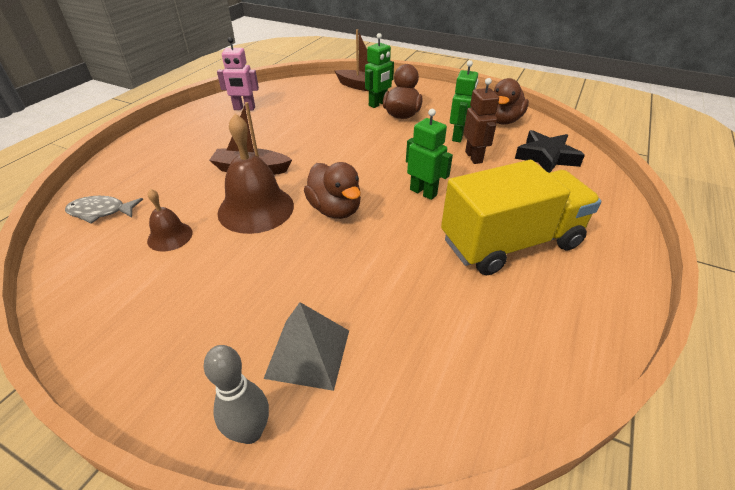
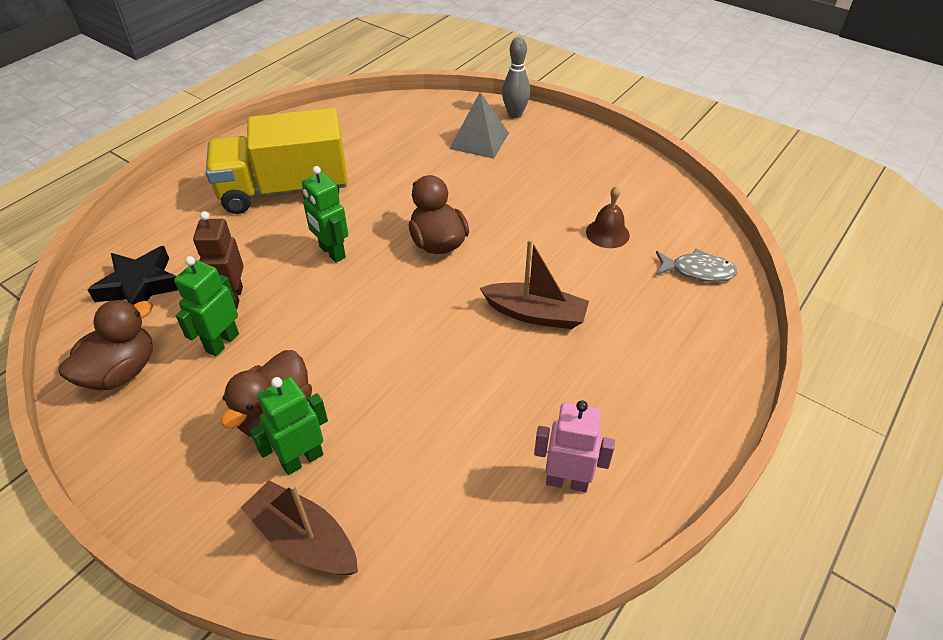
camera: 170 degrees left, 5 degrees up
brown bell [217,114,294,234] -> none

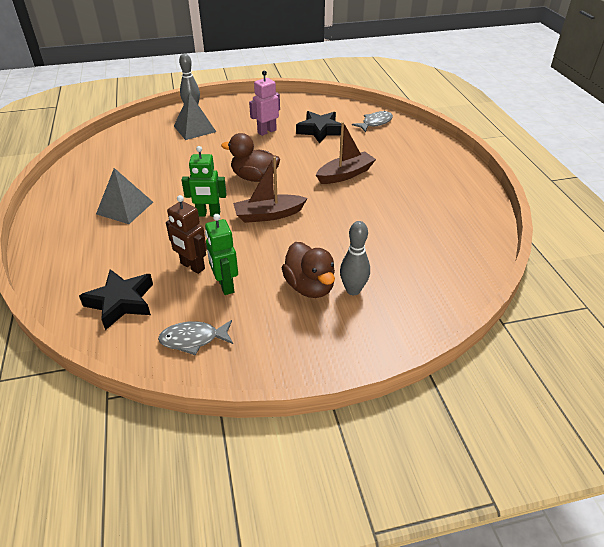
camera: 50 degrees left, 5 degrees down
brown duck [58,300,153,390] -> grey fish [158,320,233,355]
yellow truck [206,108,348,214] -> grey pyramid [96,168,153,224]
brown boat [241,480,358,575] -> brown boat moved to [233,156,308,223]
green robot [250,377,328,475] -> grey bowling pin [340,221,370,295]
pink robot [534,400,615,492] -> pink robot moved to [249,70,280,136]
brown bell [586,186,630,248] -> black star [296,111,344,143]

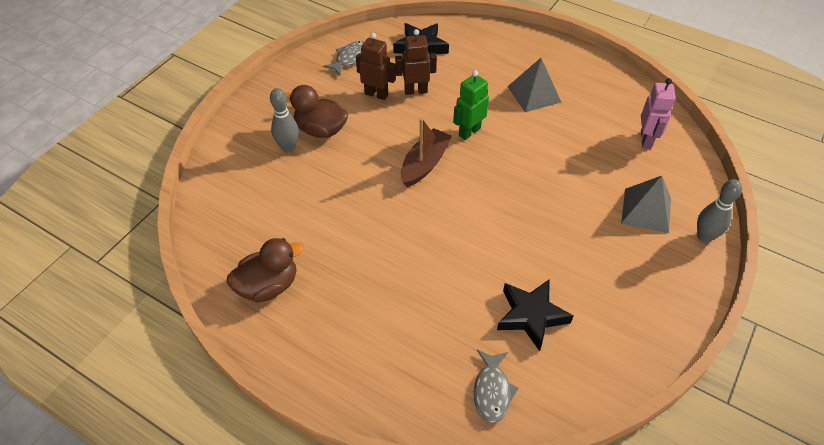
camera: 135 degrees right, 10 degrees up
green robot [205,214,238,295] -> brown robot [356,33,396,100]
brown duck [221,133,280,182] -> brown duck moved to [227,238,304,303]
pink robot [249,70,280,136] -> pink robot moved to [641,78,676,148]
brown boat [316,122,376,184] -> none

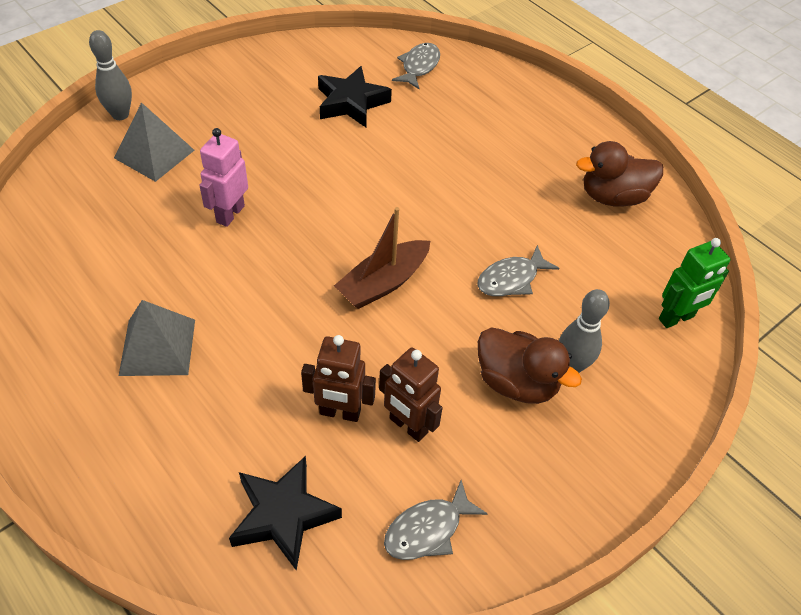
camera: 165 degrees left, 0 degrees up
green robot [453,70,489,140] -> green robot moved to [659,238,730,328]
pink robot [641,78,676,148] -> pink robot moved to [199,128,248,227]
none -> grey fish [477,245,559,296]

